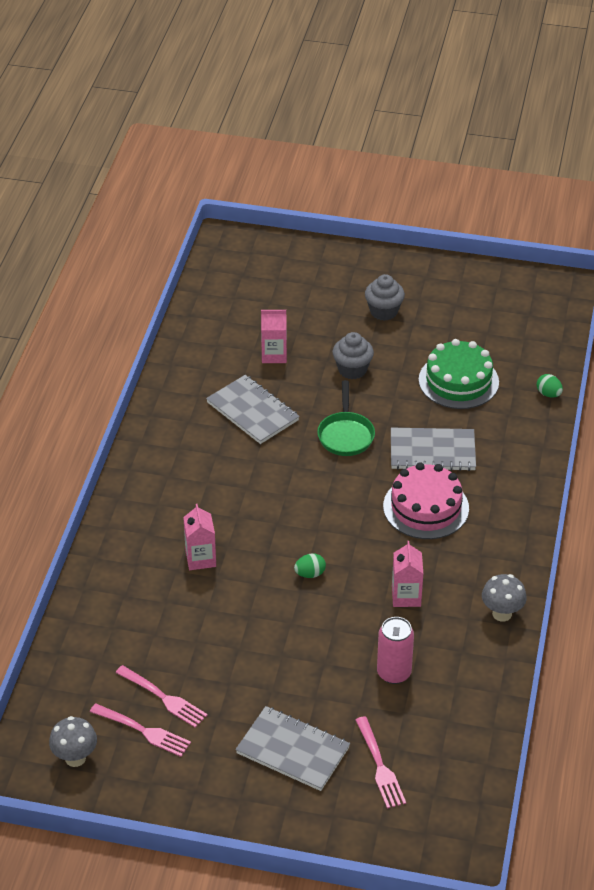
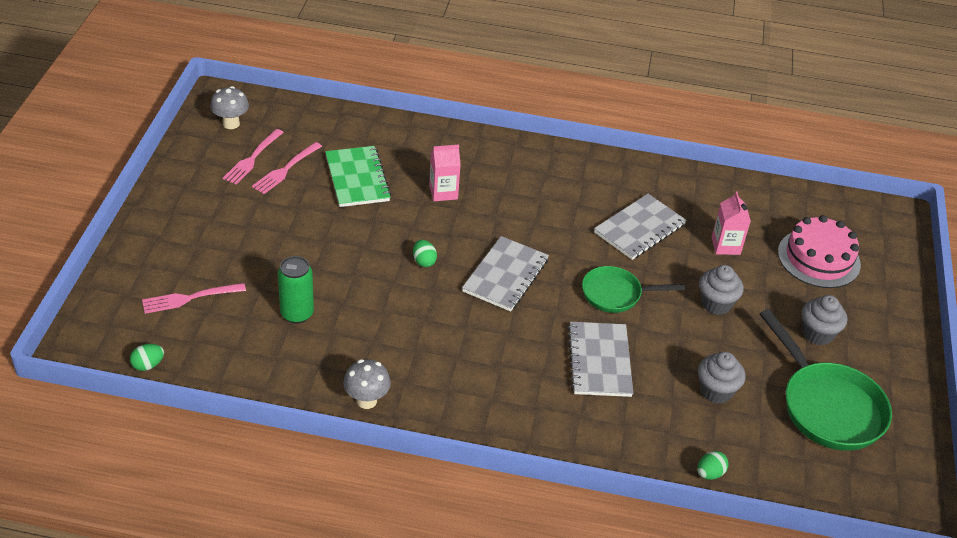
camera: 85 degrees right, 0 degrees up
grey notebook [235,706,350,791] -> grey notebook moved to [462,236,549,312]
pink can [377,617,414,684] -> green can [278,256,314,323]
pink cake [383,463,469,539] -> pink cake moved to [778,215,861,288]
pink carton [392,541,423,607] -> none
green cake [419,339,499,409] -> grey cupcake [698,352,746,404]
none -> green egg [130,344,164,371]
none -> green notebook [325,146,391,207]
none -> green pan [760,309,892,451]

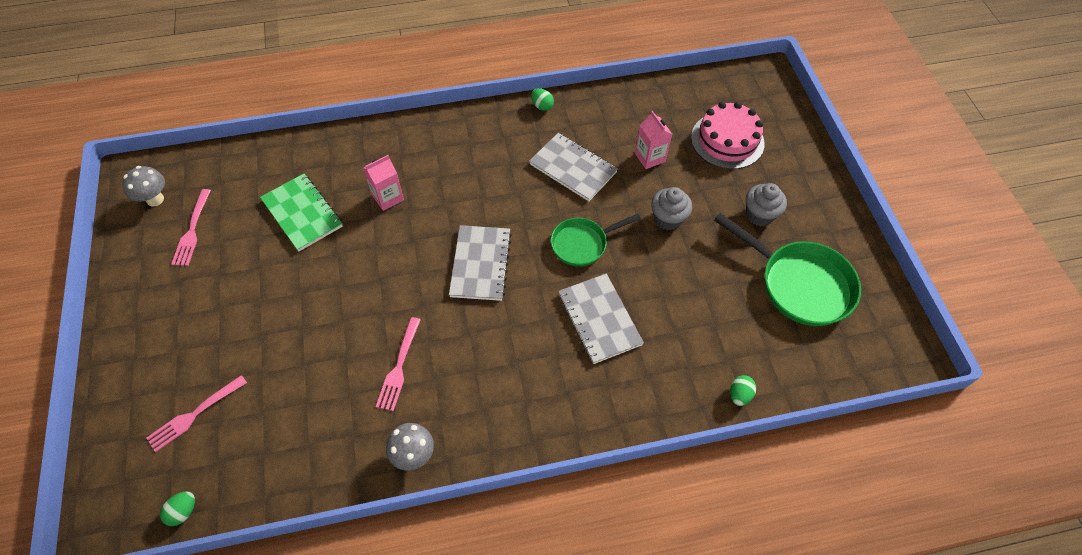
camera: 20 degrees left, 15 degrees up
pink fork [252,142,322,194] -> pink fork moved to [376,317,421,411]
green can [278,256,314,323] -> none
green egg [413,240,437,267] -> green egg moved to [531,88,554,111]
grey notebook [594,194,687,260] -> grey notebook turned 75 degrees counterclockwise [529,133,618,201]
grey cupcake [698,352,746,404] -> none

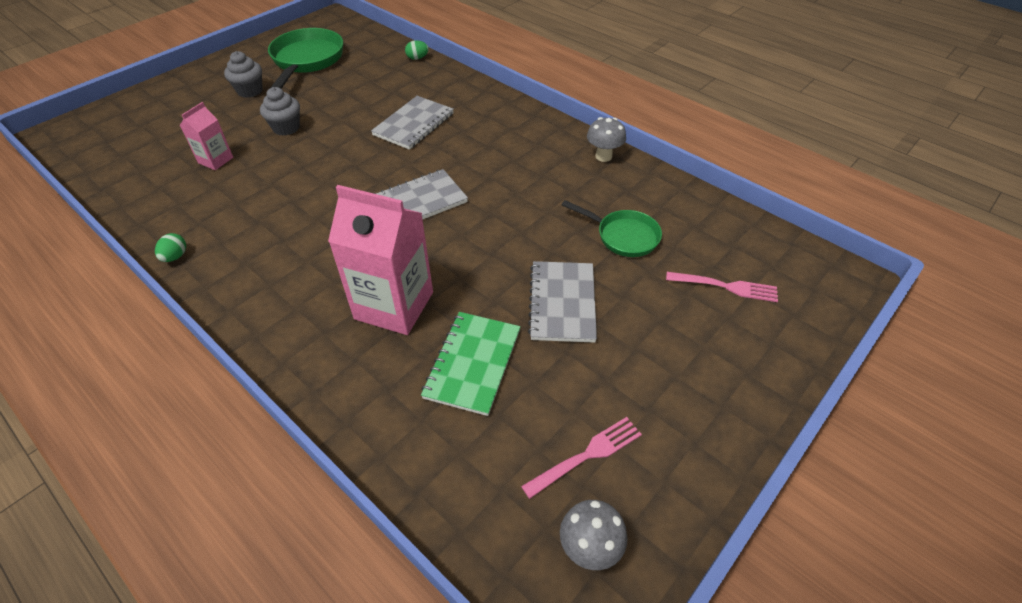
camera: 125 degrees left, 10 degrees down
green egg [160,491,195,526] -> none
pink carton [363,155,404,211] -> pink carton [328,185,433,335], size x1.95
pink fork [376,317,421,411] -> none
grey notebook [529,133,618,201] -> grey notebook moved to [528,261,597,343]
green pan [551,214,641,267] -> green pan moved to [562,200,662,257]
pink cake [691,102,765,169] -> none

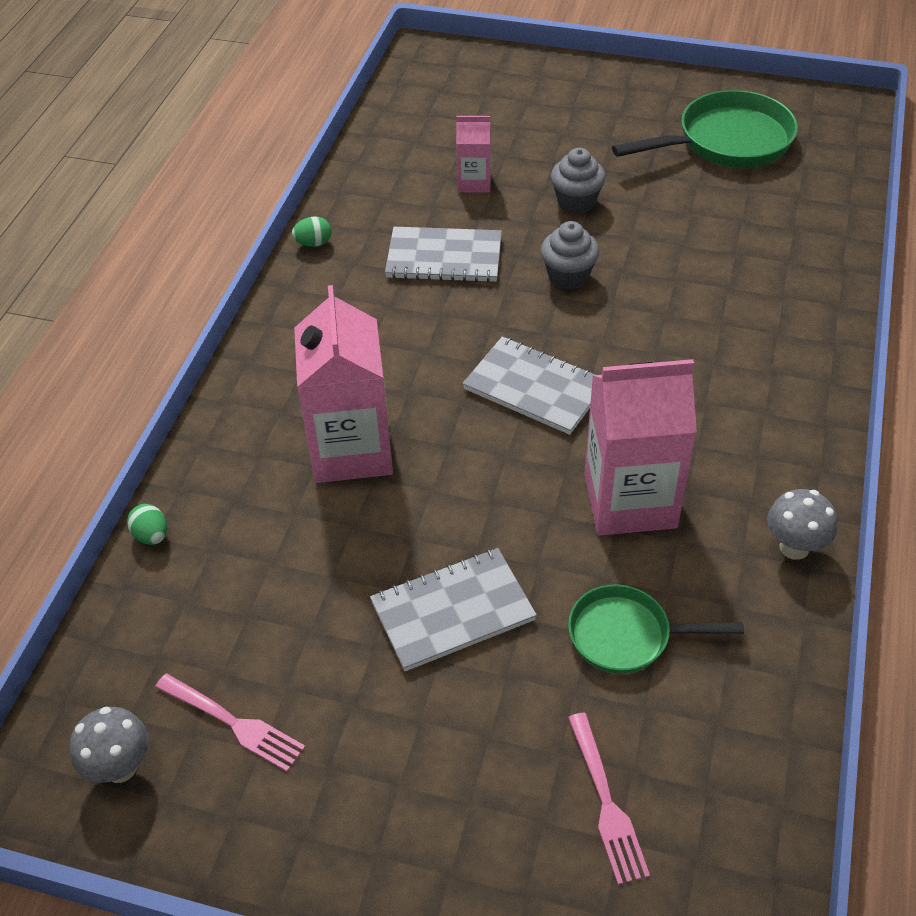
camera: 65 degrees right, 0 degrees up
grey cupcake [224,51,263,98] -> grey cupcake moved to [541,221,599,290]
grey notebook [371,96,454,150] -> grey notebook moved to [385,227,502,282]
green egg [405,40,429,60] -> green egg moved to [127,504,167,545]
green notebook [421,312,520,416] -> none
green pan [562,200,662,257] -> green pan turned 90 degrees clockwise [568,584,744,674]
none -> pink carton [584,359,697,536]

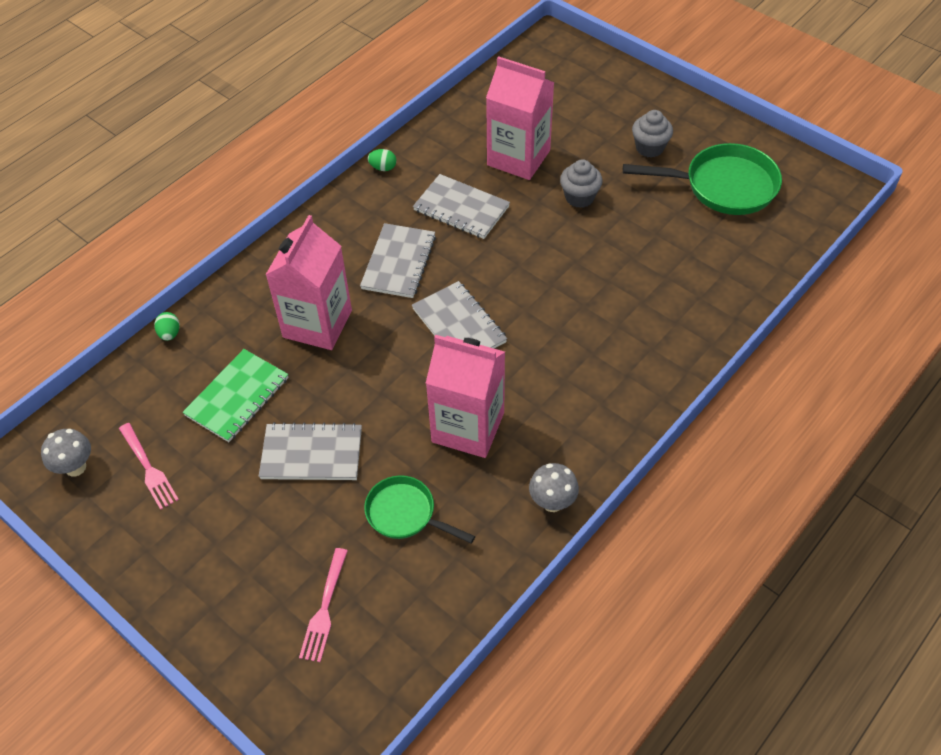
camera: 25 degrees right, 5 degrees up
pink carton [456,116,491,193] -> pink carton [486,56,554,180], size x1.95
grey cupcake [541,221,599,290] -> grey cupcake moved to [632,110,673,158]
none -> green notebook [182,349,289,442]
none -> grey notebook [360,223,436,298]

